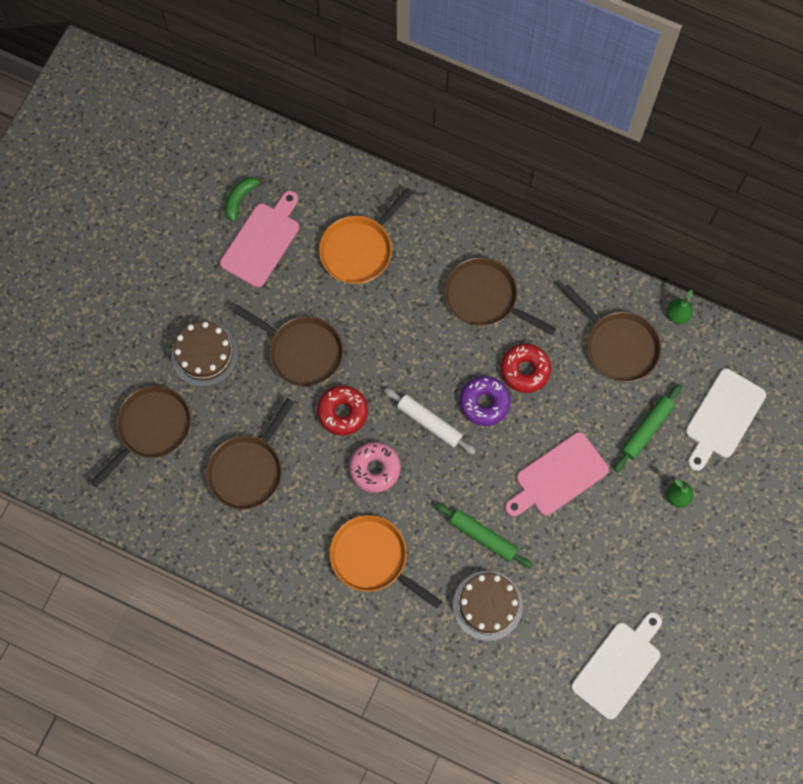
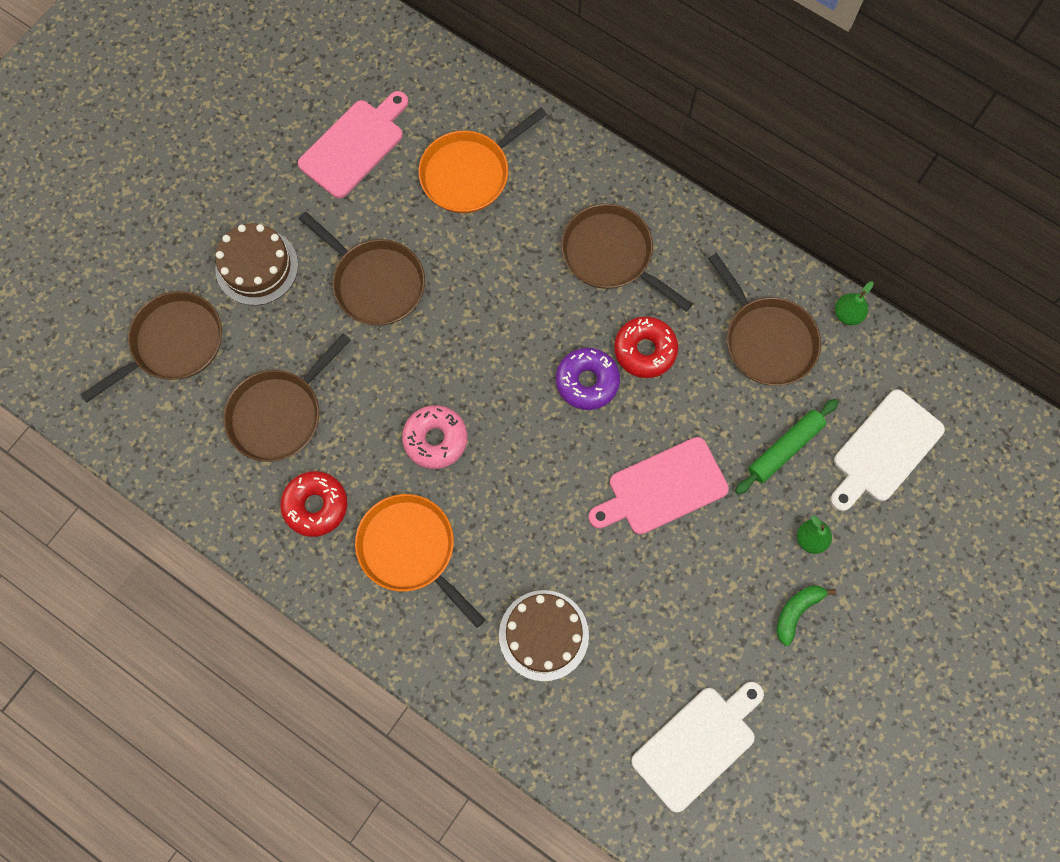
camera: 10 degrees right, 0 degrees up
green banana [226,177,265,222] -> green banana moved to [776,585,836,646]
red donut [317,386,368,435] -> red donut moved to [280,471,347,537]
white rolling pin [384,388,476,455] -> none
green rolling pin [435,503,533,568] -> none

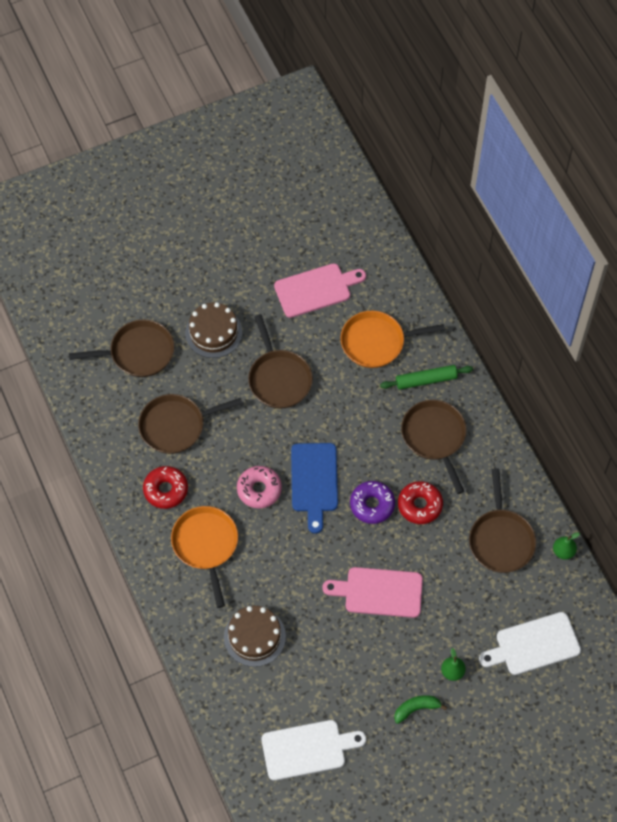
camera: 30 degrees right, 10 degrees down
green rolling pin [735,399,839,495] -> green rolling pin moved to [380,365,473,390]
none -> blue cutting board [291,443,338,533]

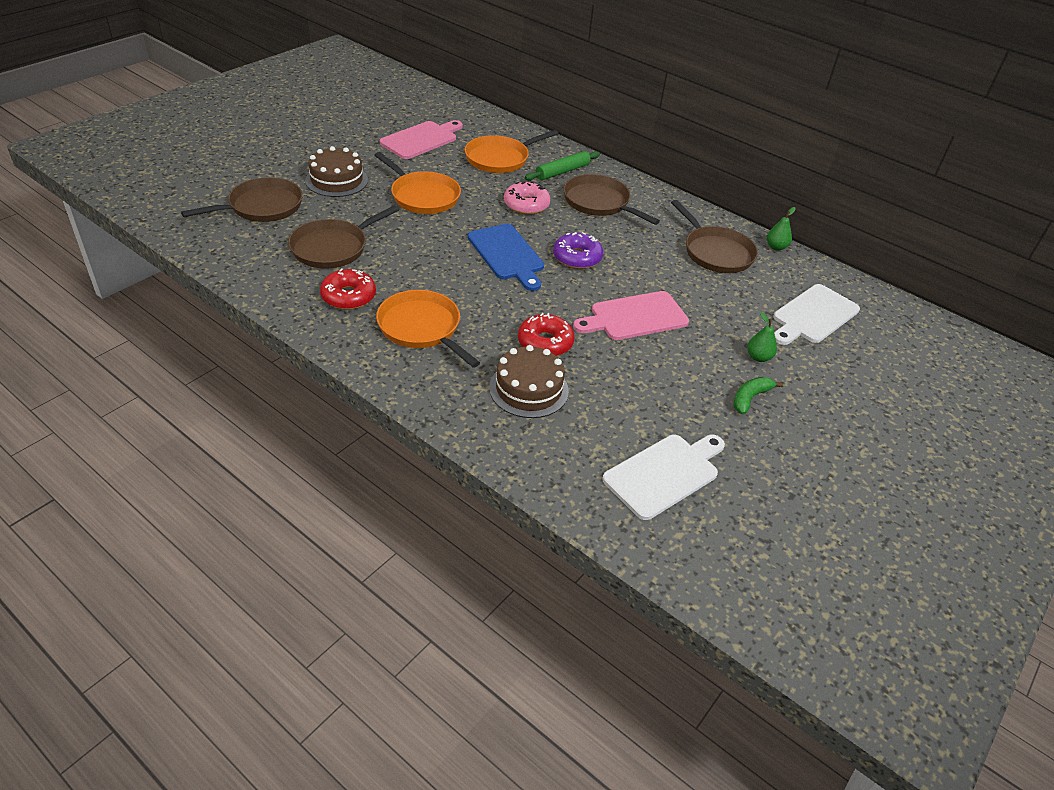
camera: 30 degrees left, 20 degrees down
pink donut [237,466,282,508] -> pink donut moved to [504,181,550,215]
brown pan [248,314,313,409] -> orange pan [375,152,461,214]
red donut [398,481,443,524] -> red donut moved to [518,313,575,356]

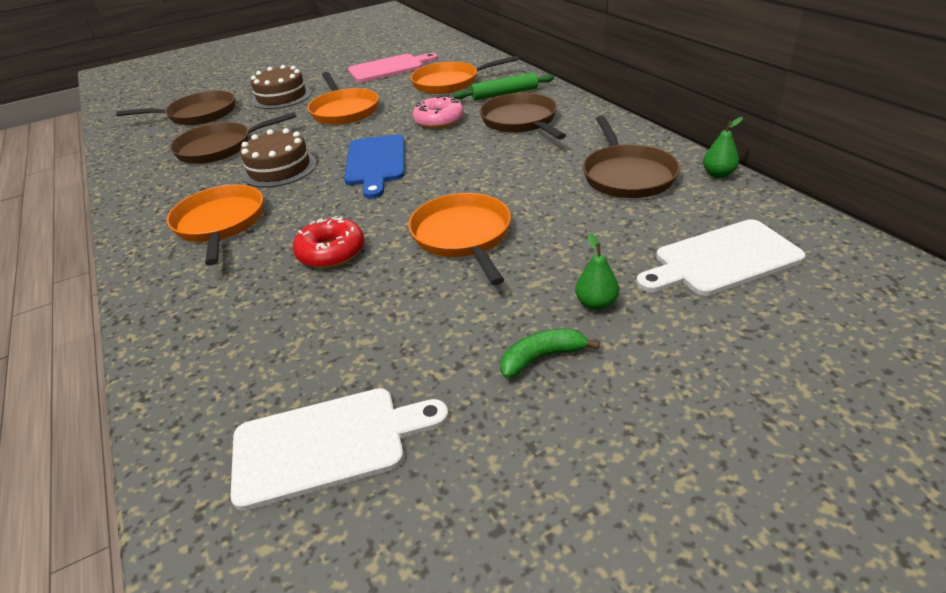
camera: 30 degrees right, 5 degrees down
red donut [320,268,376,310] -> none
brown cake [489,345,569,418] -> brown cake moved to [240,128,317,188]
purple donut [553,232,603,269] -> none
pink cutting board [573,291,689,340] -> orange pan [408,193,511,285]

